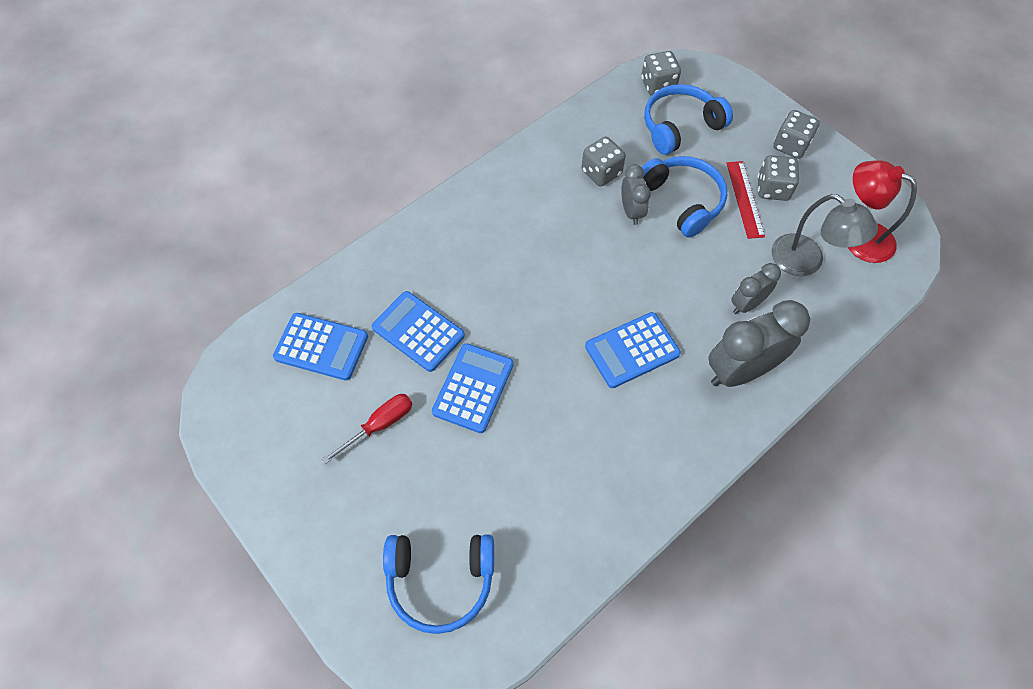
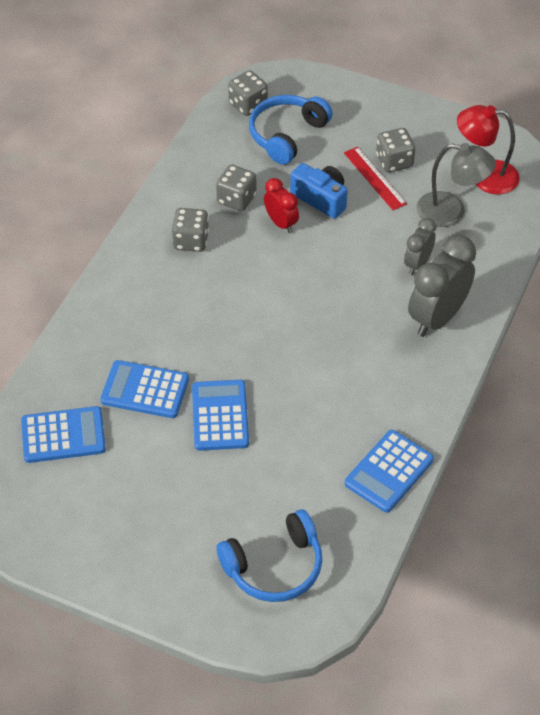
camera: 25 degrees left, 10 degrees down
red screwdriver [321,394,412,464] -> none
blue calculator [585,312,681,388] -> blue calculator moved to [345,430,434,513]
grey clock [621,164,651,225] -> red clock [264,178,299,233]
blue headphones [642,156,727,238] -> blue camera [290,163,348,219]
grey dice [773,110,820,159] -> grey dice moved to [172,208,209,252]

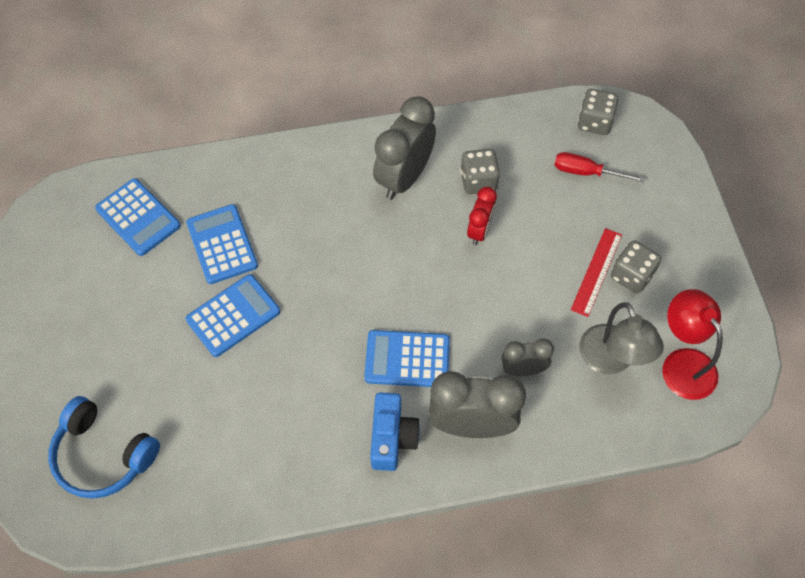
camera: 55 degrees right, 10 degrees up
grey dice [172,208,209,252] -> grey clock [373,96,436,200]
blue headphones [249,95,333,165] -> red screwdriver [555,152,645,183]
blue camera [290,163,348,219] -> blue camera moved to [370,392,420,471]
blue calculator [345,430,434,513] -> blue calculator moved to [364,330,450,387]

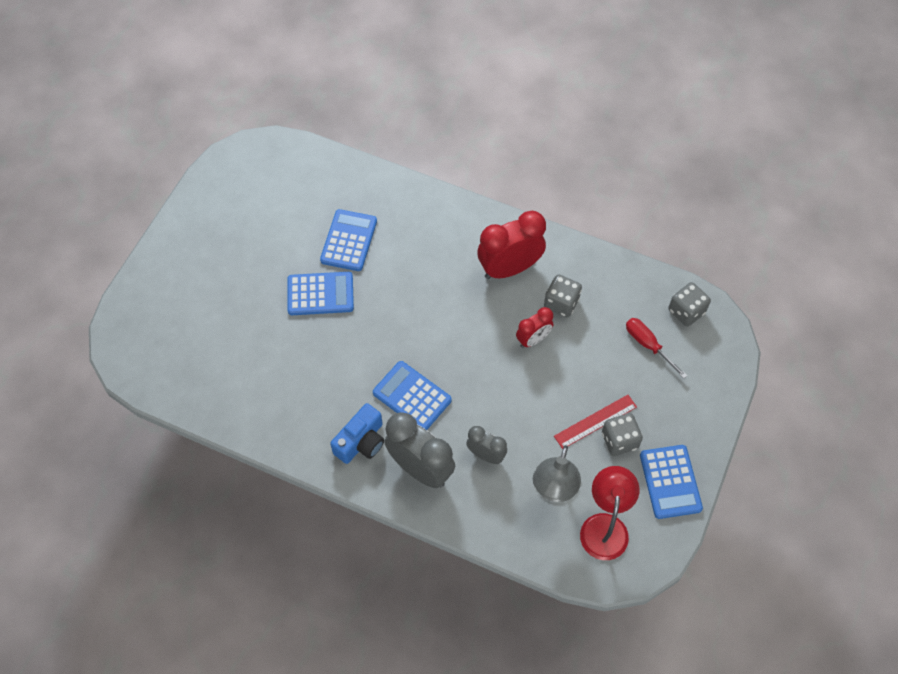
camera: 35 degrees right, 0 degrees up
blue headphones [48,396,160,499] -> none
blue calculator [95,178,181,256] -> blue calculator moved to [640,445,703,519]
grey clock [373,96,436,200] -> red clock [477,211,546,279]

